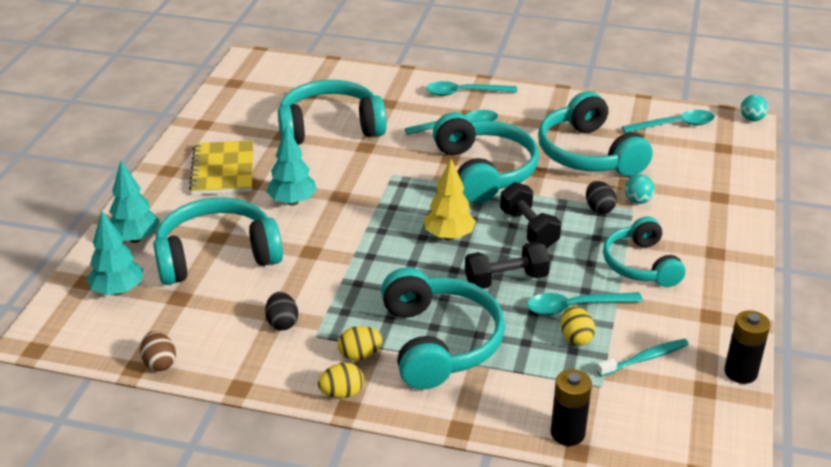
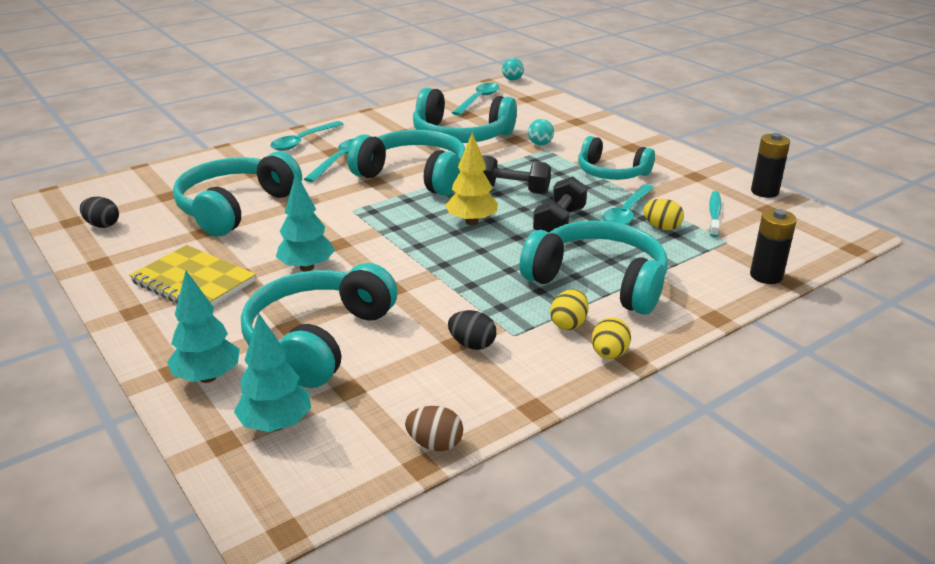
camera: 50 degrees left, 5 degrees down
black egg [586,181,617,214] -> black egg moved to [80,197,119,228]

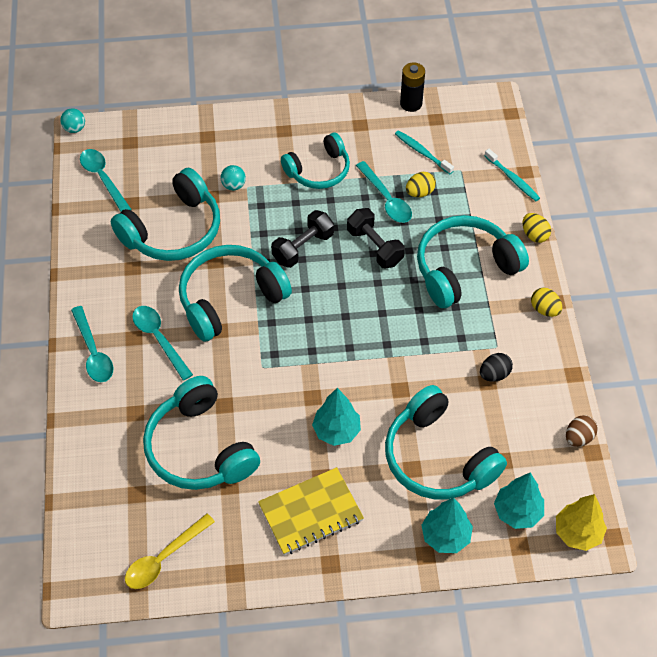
camera: 60 degrees left, 25 degrees up
black egg [80,197,119,228] -> yellow spoon [125,513,215,589]
yellow tree [445,133,498,225] -> yellow tree moved to [556,494,607,551]
yellow egg [550,289,589,330] -> yellow egg moved to [523,213,551,243]
black battery [750,209,797,284] -> turquoise toothbrush [485,149,540,201]

